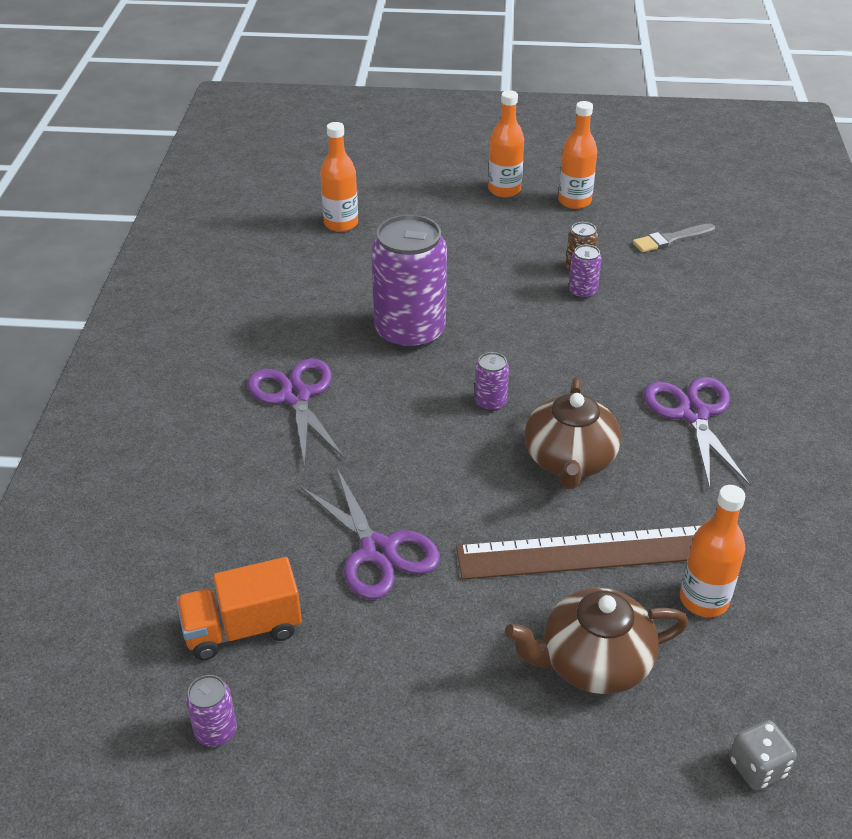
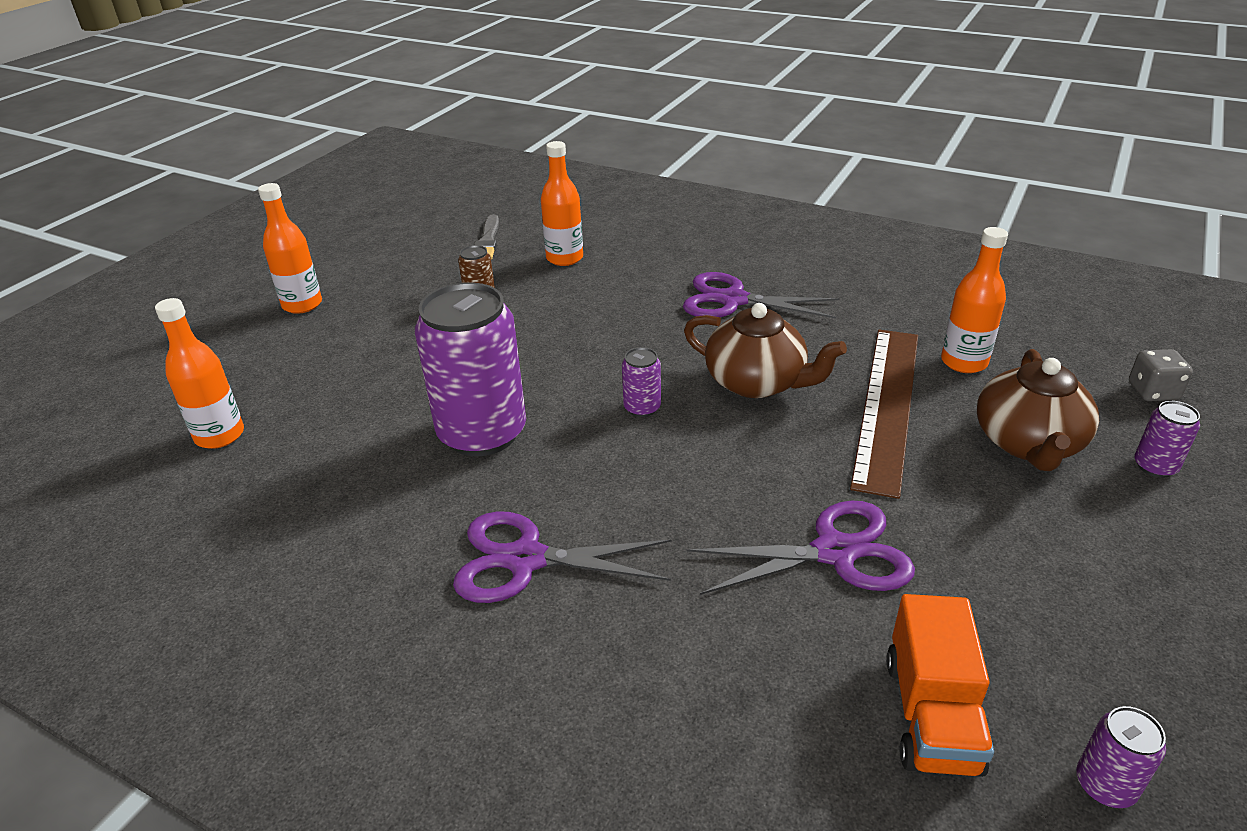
camera: 65 degrees left, 5 degrees down
orange bottle [558,101,597,209] -> orange bottle moved to [541,141,583,266]
purple can [568,244,602,299] -> purple can moved to [1135,401,1200,478]

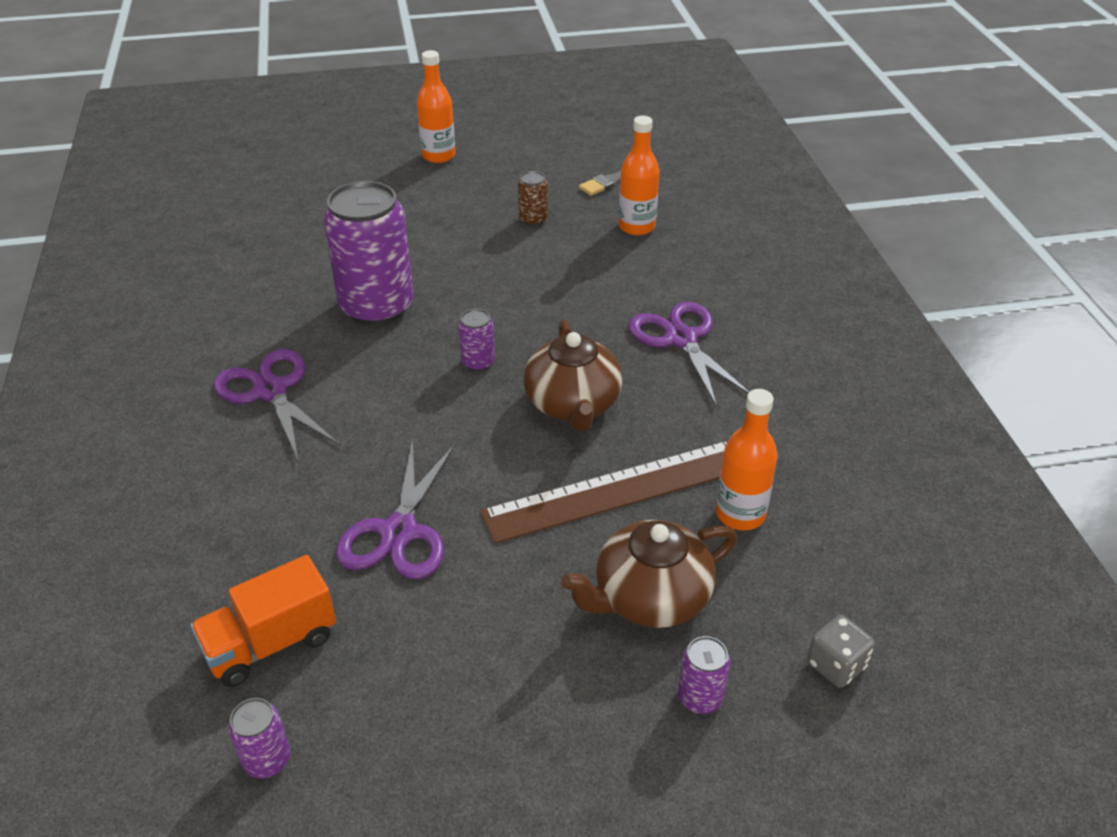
camera: 50 degrees right, 5 degrees up
orange bottle [155,298,244,449] -> none
purple scissors [687,501,915,595] -> purple scissors turned 60 degrees clockwise [336,439,456,580]

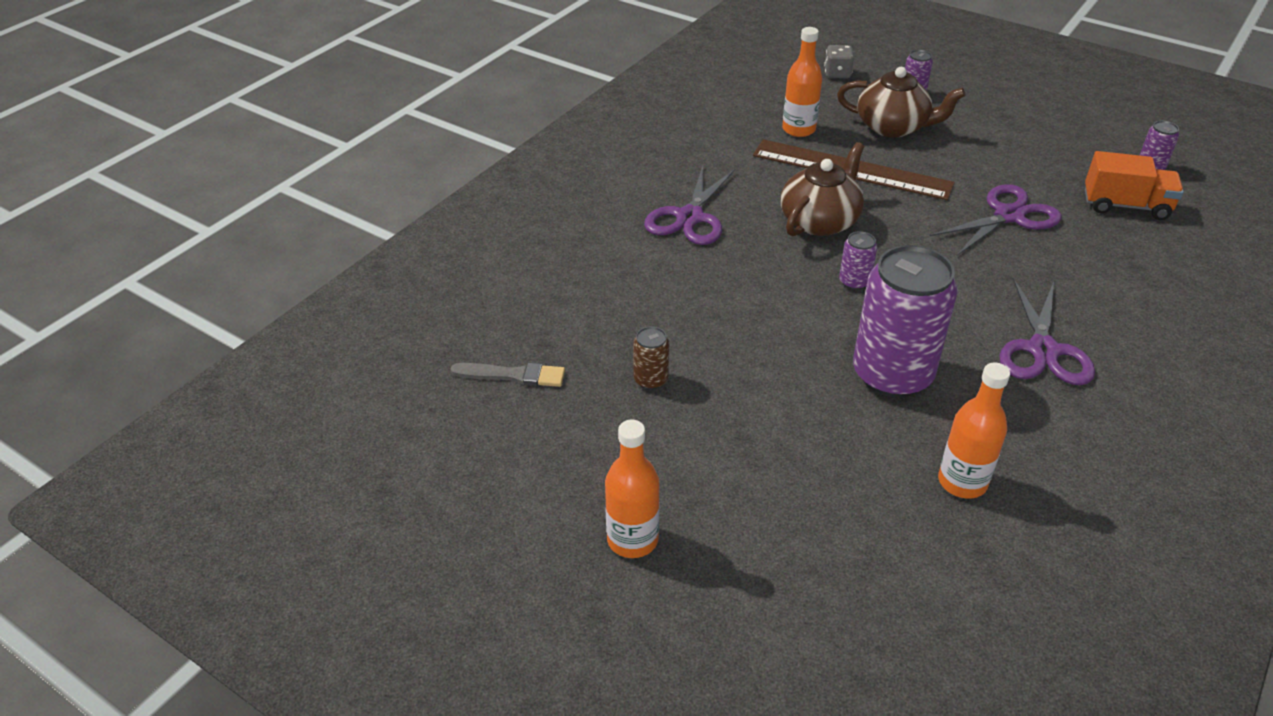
camera: 135 degrees left, 0 degrees up
orange bottle [619,116,660,235] -> orange bottle moved to [938,362,1010,499]

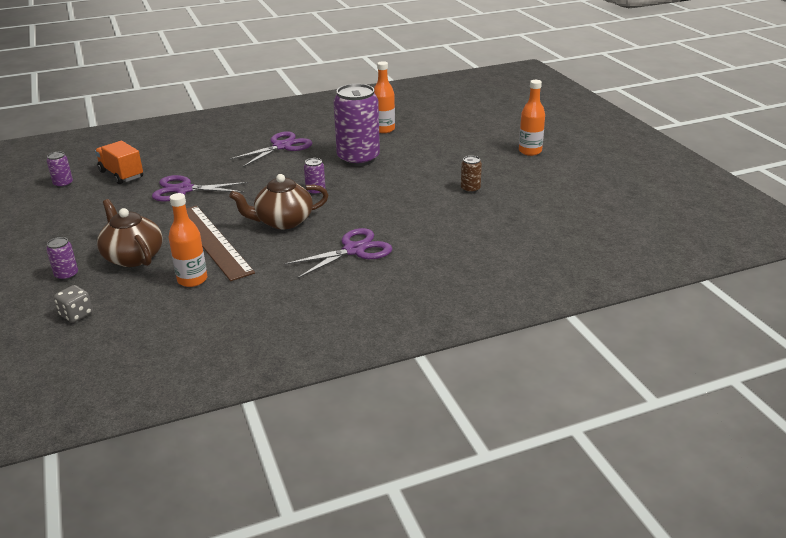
camera: 145 degrees left, 10 degrees down
grey brush [451,363,565,387] -> none

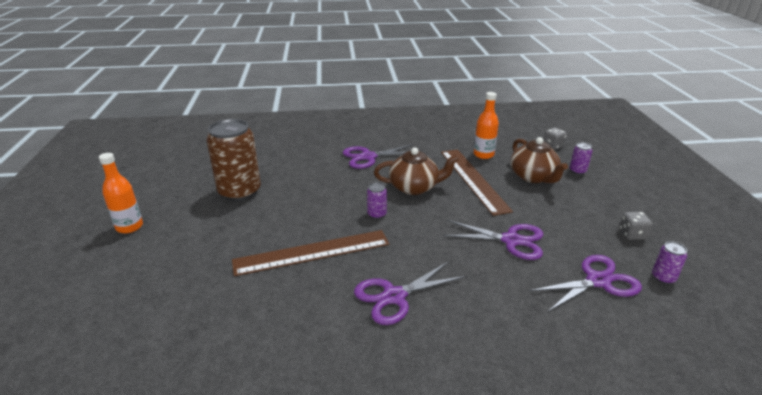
camera: 165 degrees left, 0 degrees up
orange truck [95,141,143,184] -> purple scissors [529,255,642,312]
purple can [333,84,380,166] -> brown ruler [232,230,389,276]
orange bottle [374,61,395,133] -> none
brown can [461,156,482,193] -> brown can [206,119,261,201], size x2.34
none -> grey dice [619,212,652,240]

